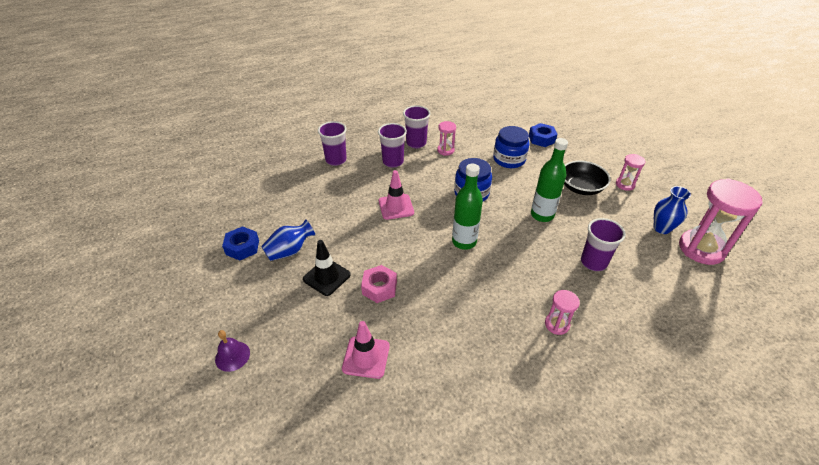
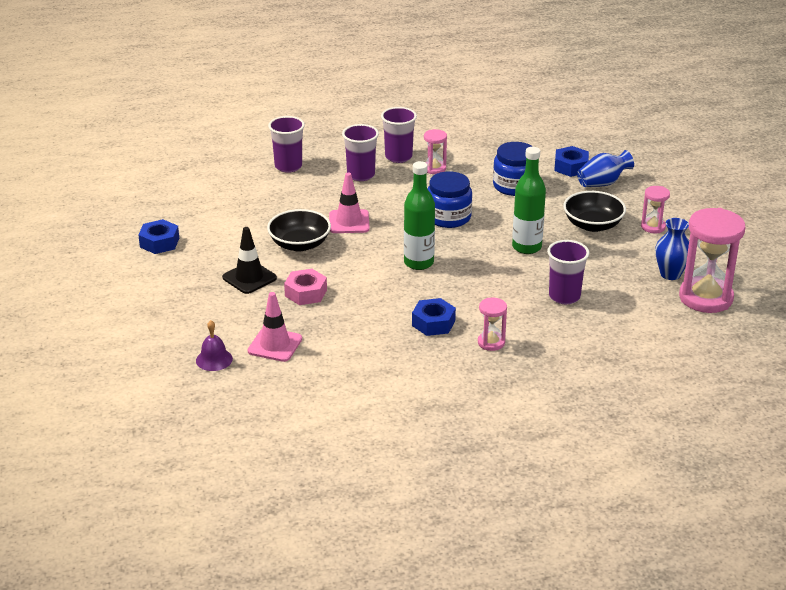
camera: 10 degrees right, 10 degrees down
purple bell [215,330,250,372] -> purple bell moved to [196,320,233,371]
blue vase [261,219,315,261] -> blue vase moved to [577,150,634,187]
none -> black bowl [267,209,331,252]
none -> blue nut [412,298,456,336]

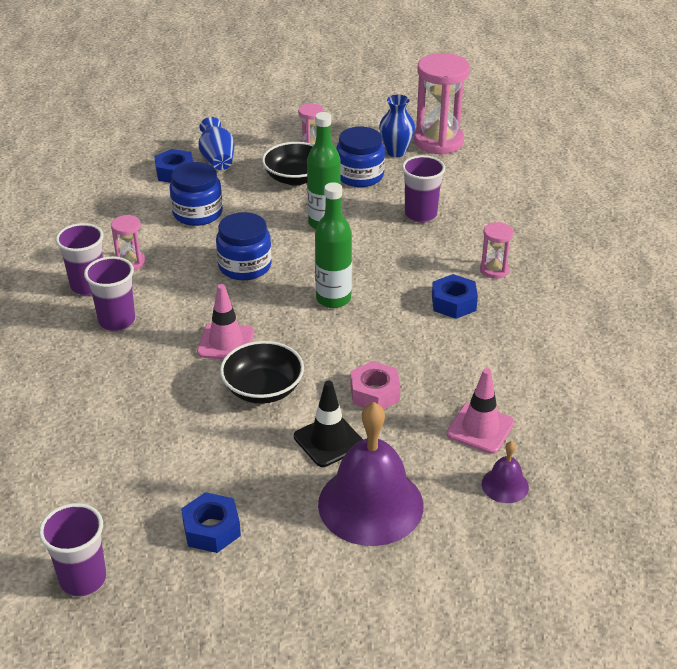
camera: 80 degrees left, 5 degrees up
purple cup [268,116,305,173] -> purple cup moved to [39,503,106,597]
none -> purple bell [318,402,423,546]
none -> blue jar [336,127,385,187]

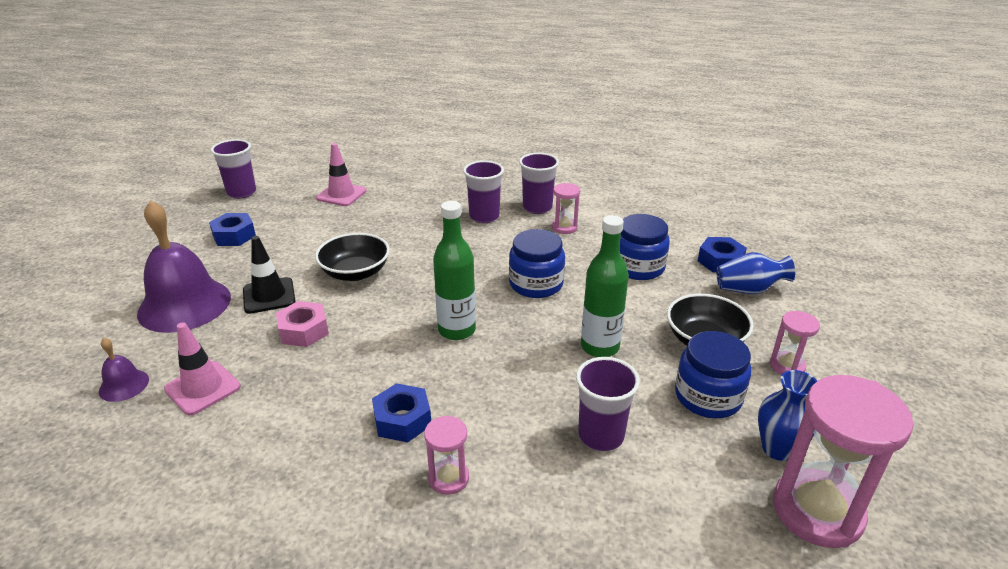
camera: 105 degrees right, 5 degrees down
pink traffic cone [197,284,254,359] -> pink traffic cone moved to [316,143,366,206]

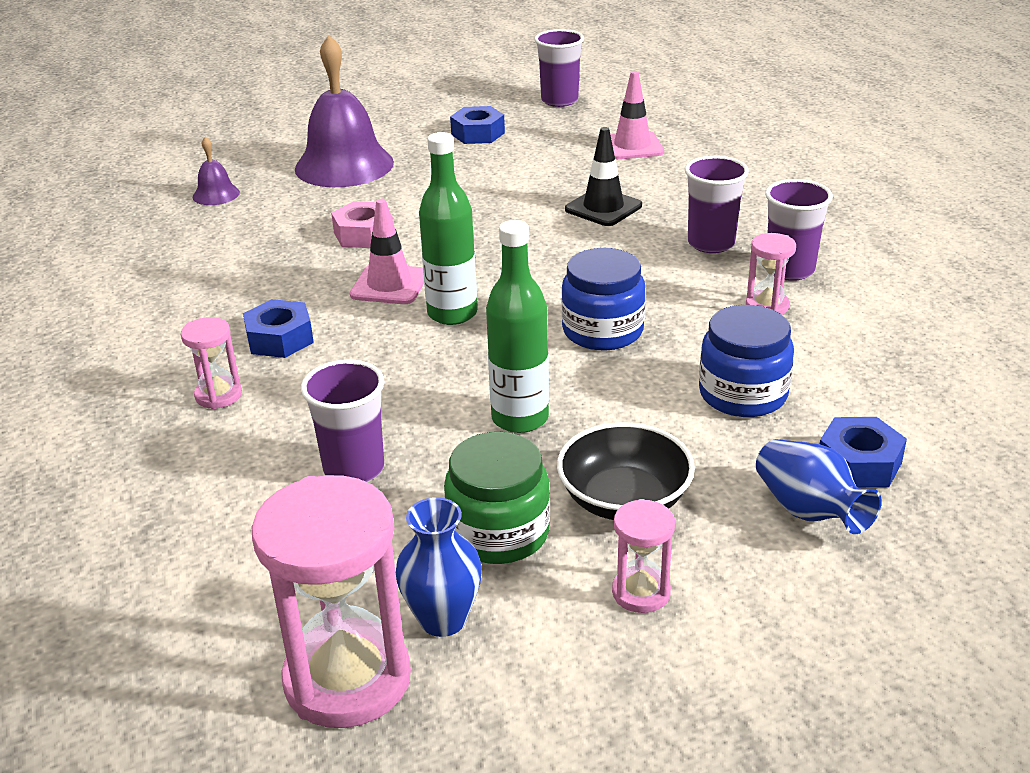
camera: 60 degrees right, 0 degrees up
pink traffic cone [164,322,241,415] -> pink traffic cone moved to [350,199,424,304]
black traffic cone [243,236,296,314] -> black traffic cone moved to [565,127,642,226]
black bowl [315,233,390,281] -> none
blue jar [675,331,752,418] -> green jar [444,432,550,564]

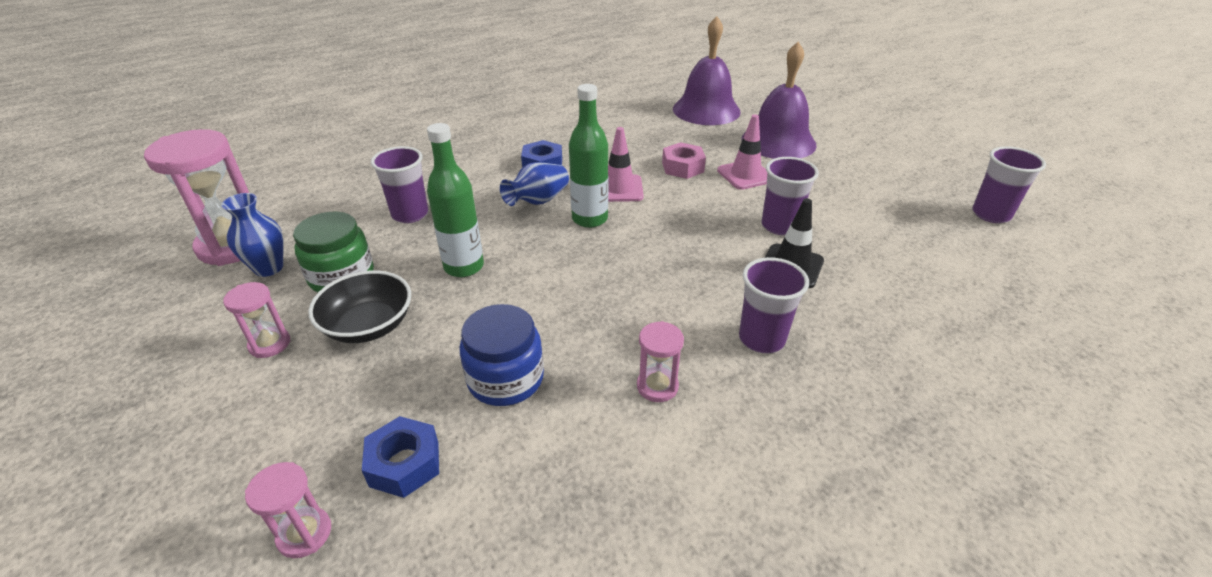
camera: 75 degrees right, 5 degrees up
pink hourglass [181,317,242,409] -> pink hourglass moved to [245,462,331,558]
purple bell [193,136,240,205] -> purple bell [673,16,741,125], size x2.21
blue nut [450,106,505,144] -> none
blue jar [561,248,646,350] -> none
pink traffic cone [610,71,664,160] -> pink traffic cone moved to [717,114,767,190]
blue vase [756,439,882,534] -> blue vase moved to [500,162,569,206]
purple cup [765,179,833,281] -> purple cup moved to [761,157,819,235]

